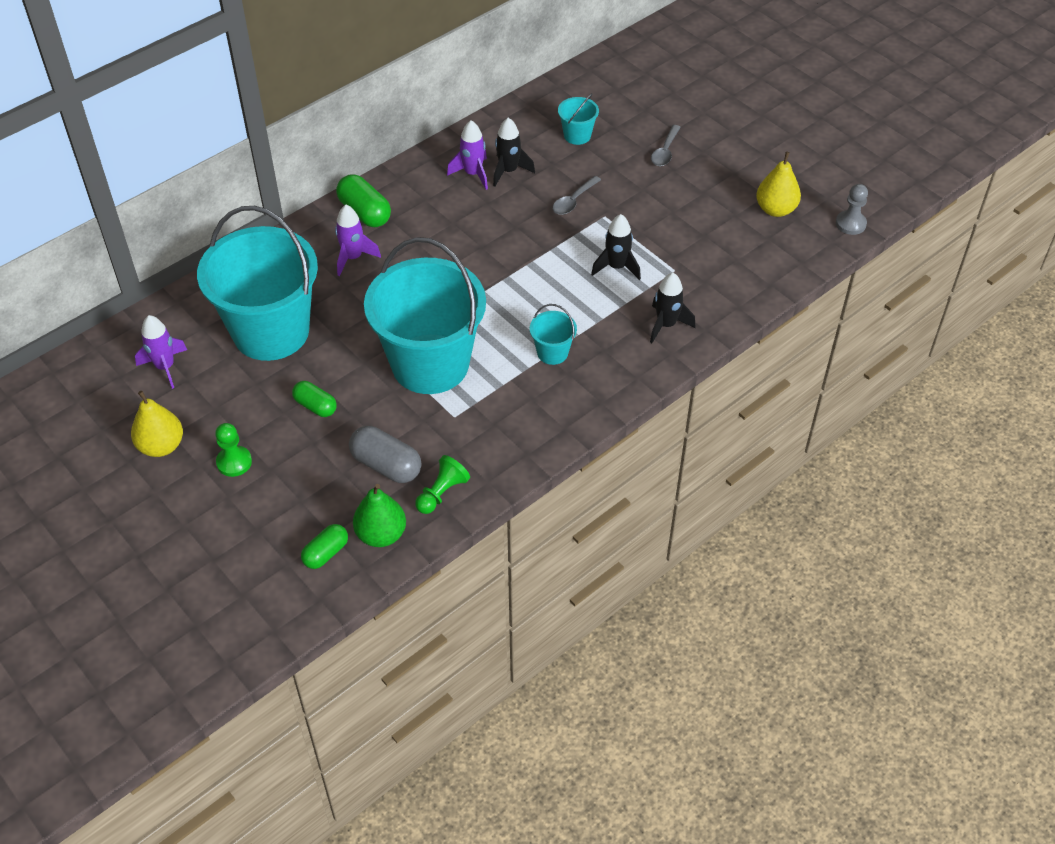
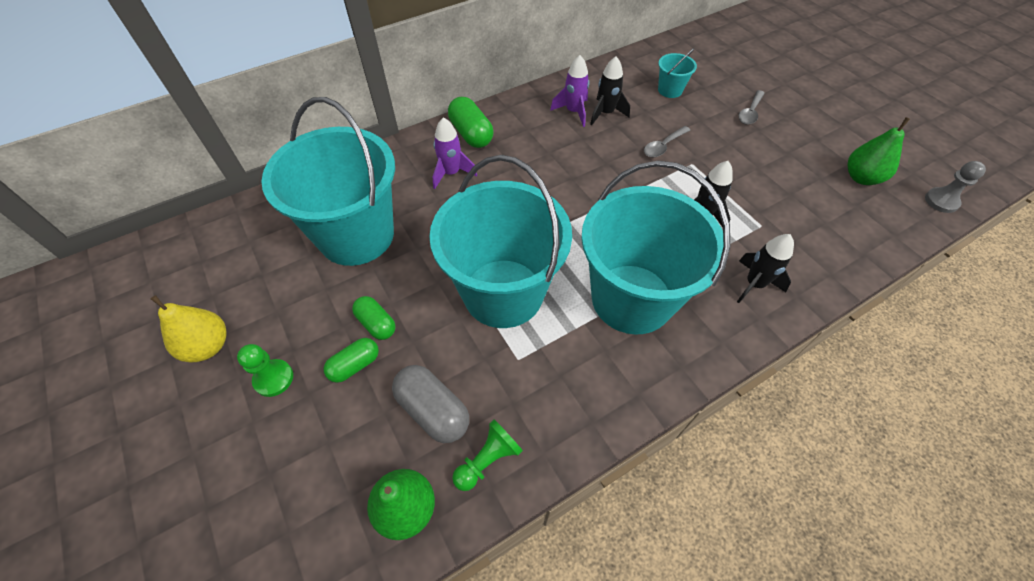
camera: 10 degrees right, 5 degrees up
purple rocket [135,315,187,389] -> none
green capsule [301,524,348,569] -> green capsule moved to [323,338,379,383]
turquoise bucket [530,304,577,365] -> turquoise bucket [581,161,730,335], size x2.48
yellow pear [756,151,801,217] -> green pear [847,117,910,185]

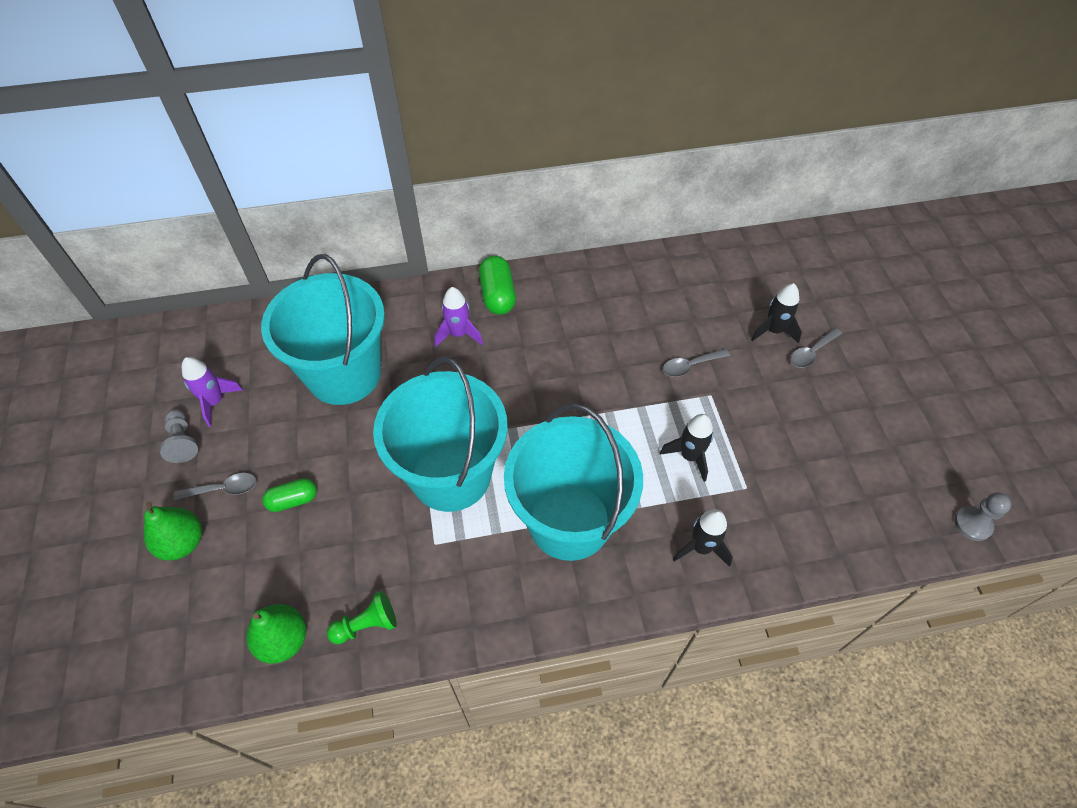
camera: 20 degrees right, 0 degrees up
yellow pear [151,295,227,363] -> grey pawn [160,409,198,463]
green pawn [237,344,293,397] -> grey spoon [174,473,257,500]
green capsule [352,296,396,340] -> none
grey capsule [392,365,469,443] -> none
purple rocket [550,55,589,127] -> purple rocket moved to [182,357,243,427]
black rocket [590,57,630,125] -> black rocket moved to [751,283,802,344]
turquoise bucket [658,48,697,98] -> none
green pear [847,117,910,185] -> green pear moved to [144,501,202,560]

